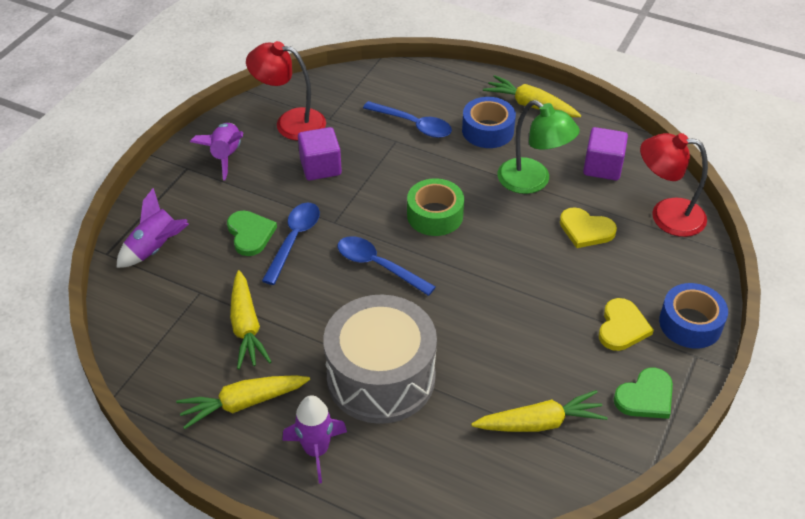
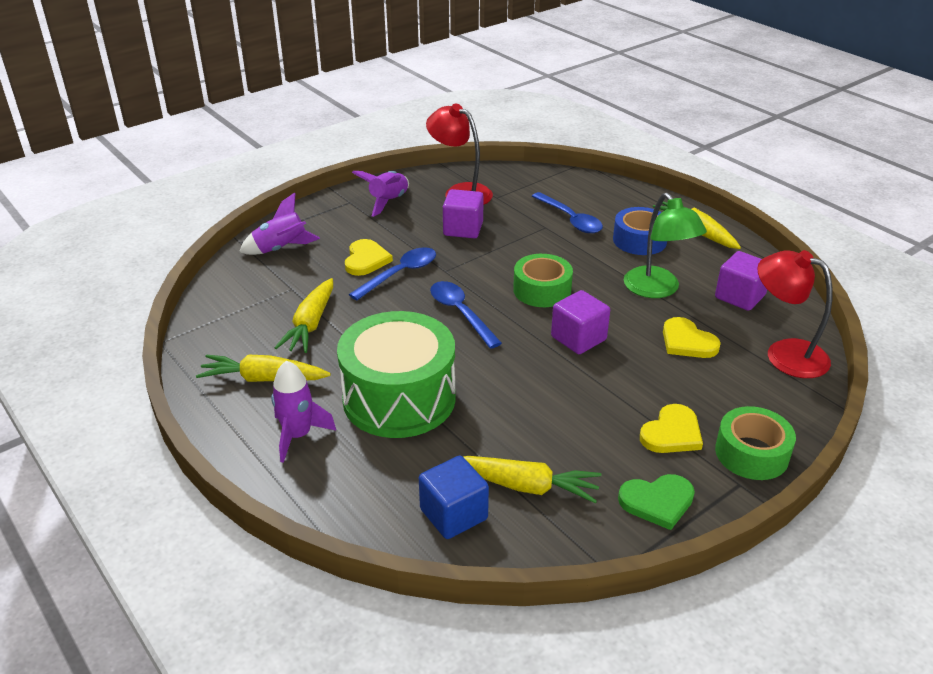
camera: 25 degrees right, 10 degrees down
green heart [227,211,277,256] -> yellow heart [345,239,393,276]
grey drum [323,294,437,424] -> green drum [337,311,456,438]
blue tape [659,283,728,349] -> green tape [715,406,796,480]
none -> blue cube [419,456,489,539]
none -> purple cube [551,290,610,354]

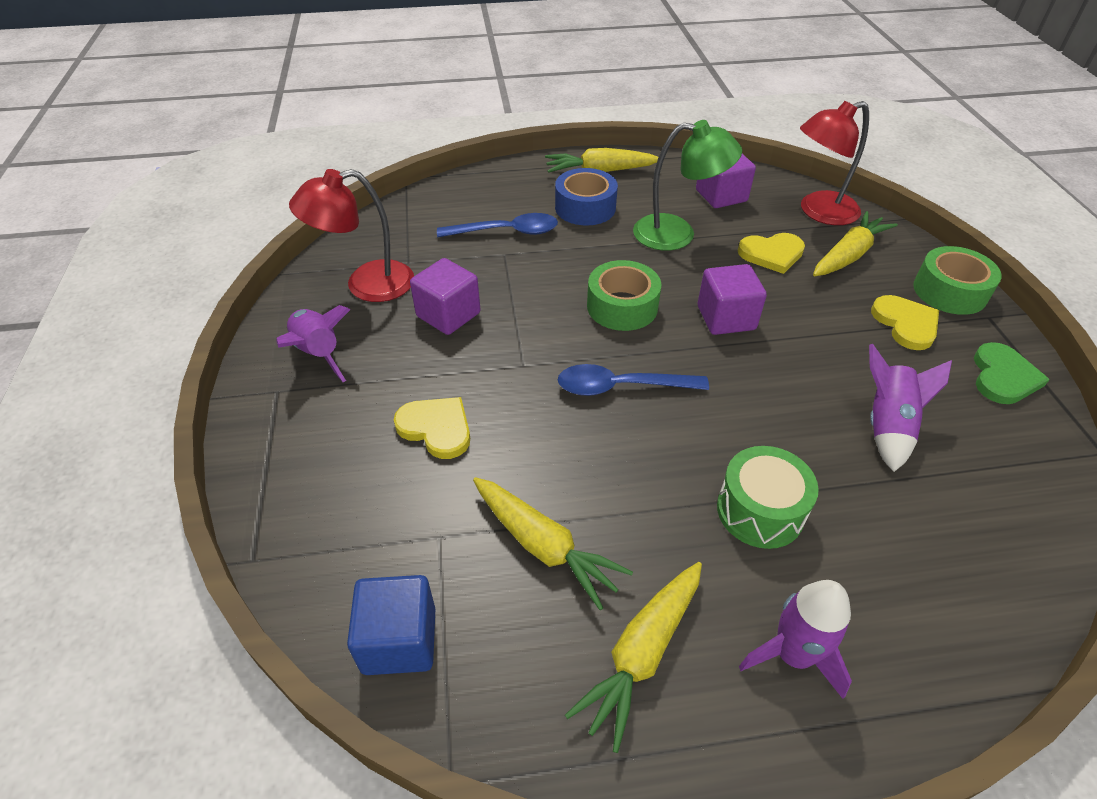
camera: 60 degrees left, 10 degrees up
purple rocket [239,193,320,255] -> purple rocket moved to [869,344,952,472]
green drum [337,311,456,438] -> green drum [717,446,819,549], size x0.56
blue spoon [349,247,436,300] -> none
blue cube [419,456,489,539] -> blue cube moved to [347,575,435,675]
yellow carrot [463,456,602,504] -> yellow carrot moved to [813,211,898,276]

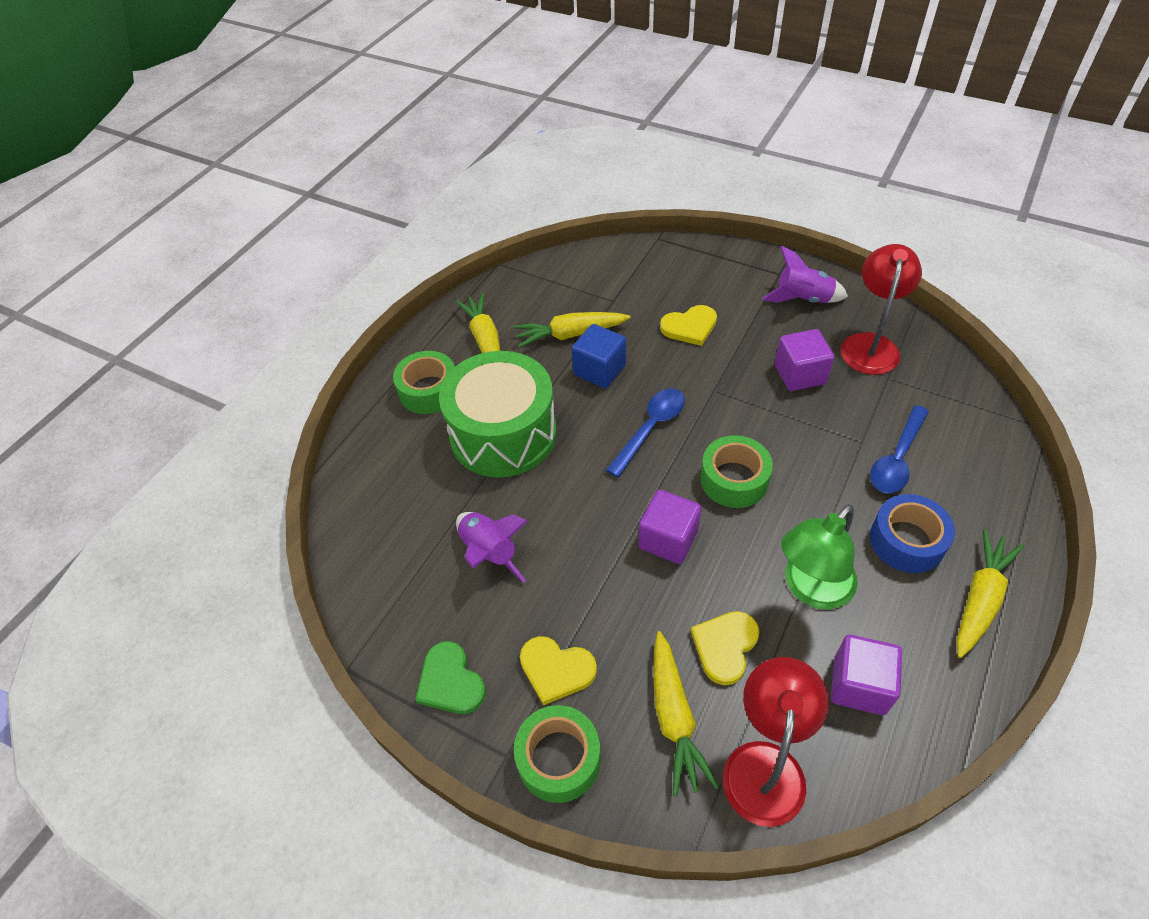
camera: 130 degrees right, 5 degrees up
blue cube [347,575,435,675] -> blue cube moved to [572,324,626,388]
green drum [717,446,819,549] -> green drum [439,351,557,478], size x1.80
purple rocket [739,580,852,699] -> green tape [393,351,455,414]

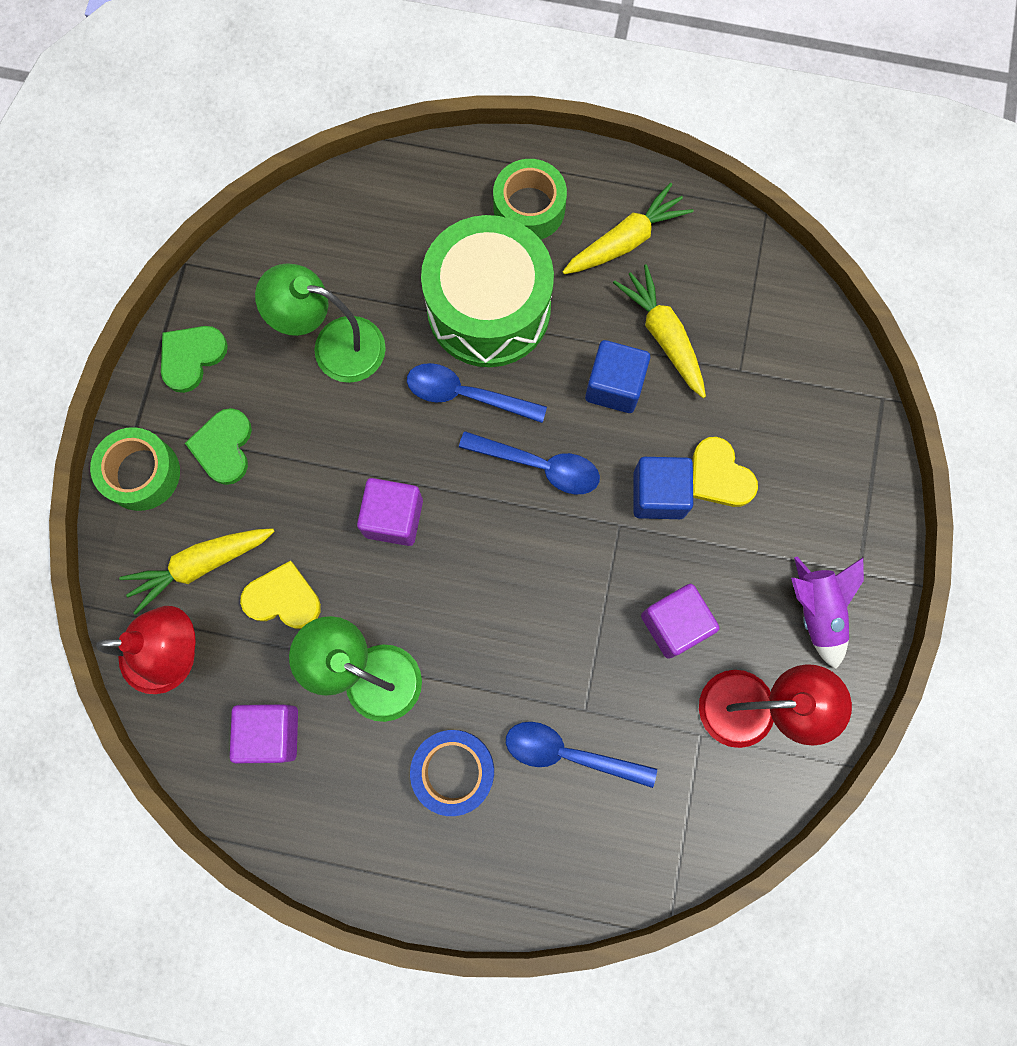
camera: 70 degrees right, 25 degrees up
purple rocket [456,512,528,583] -> green lamp [255,263,386,383]
yellow heart [520,636,597,705] -> green heart [185,408,252,485]
green tape [700,435,773,508] -> none
yellow carrot [957,529,1024,658] -> none
none -> blue spoon [407,363,547,423]
none -> blue cube [633,457,693,519]

